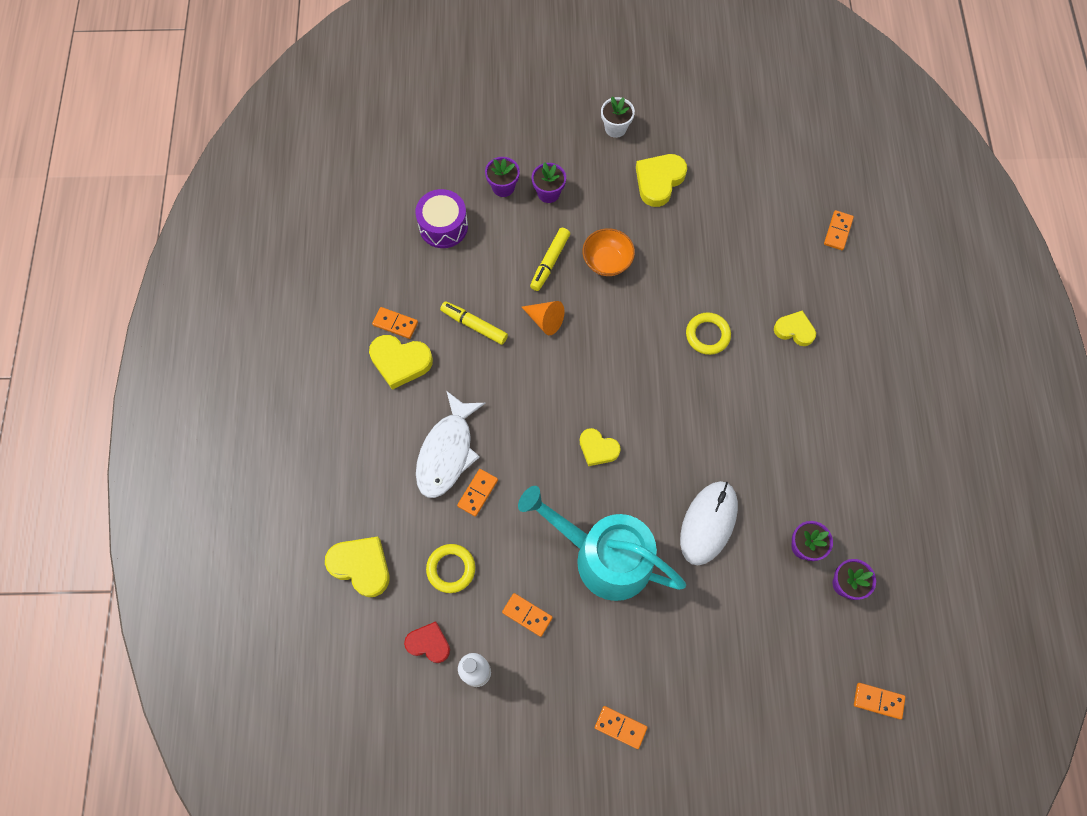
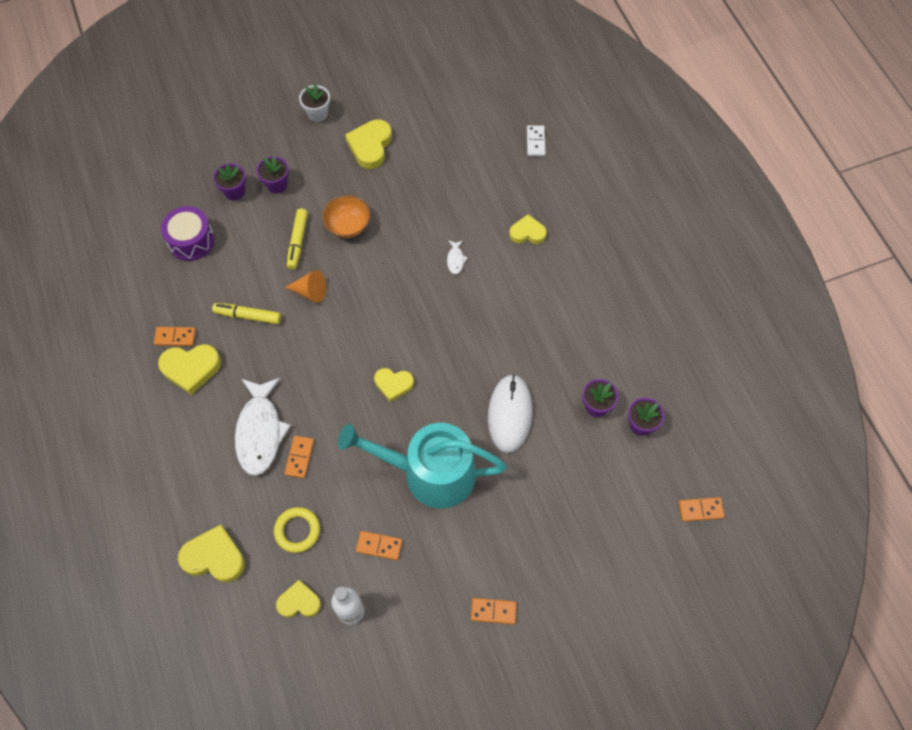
camera: 20 degrees left, 5 degrees down
red heart [404,621,450,663] -> yellow heart [276,580,321,618]
yellow ring [686,312,731,355] -> white fish [447,240,468,274]
orange domino [824,210,854,250] -> white domino [527,125,545,156]

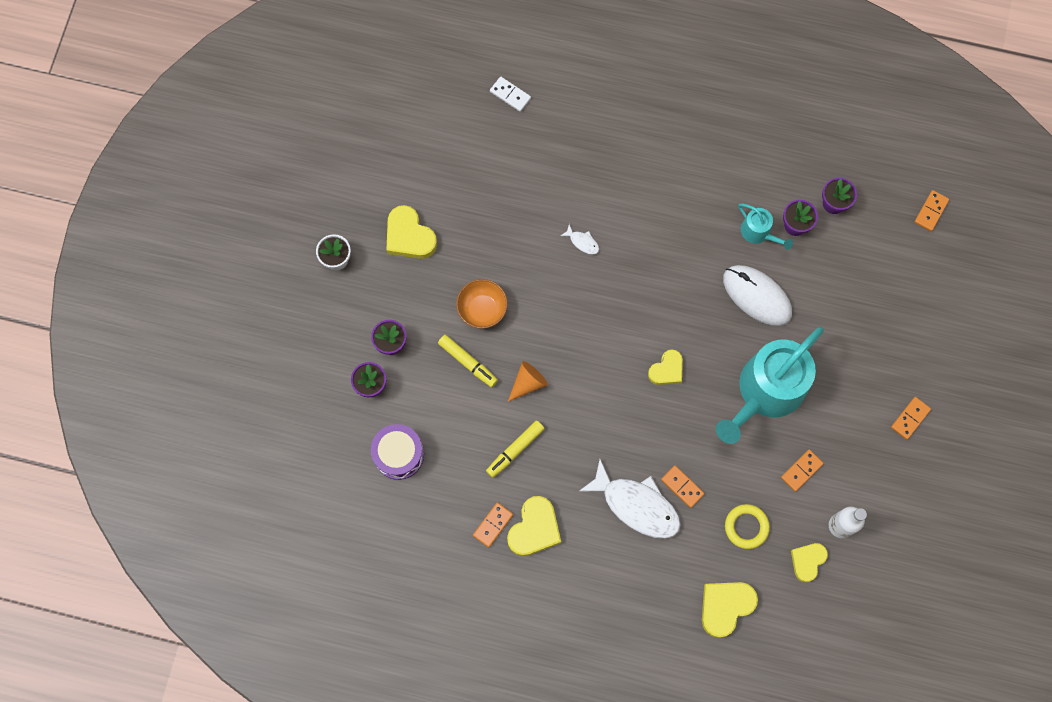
camera: 55 degrees left, 10 degrees up
yellow heart [509,214,547,244] -> none
none -> turquoise watering can [739,204,793,250]

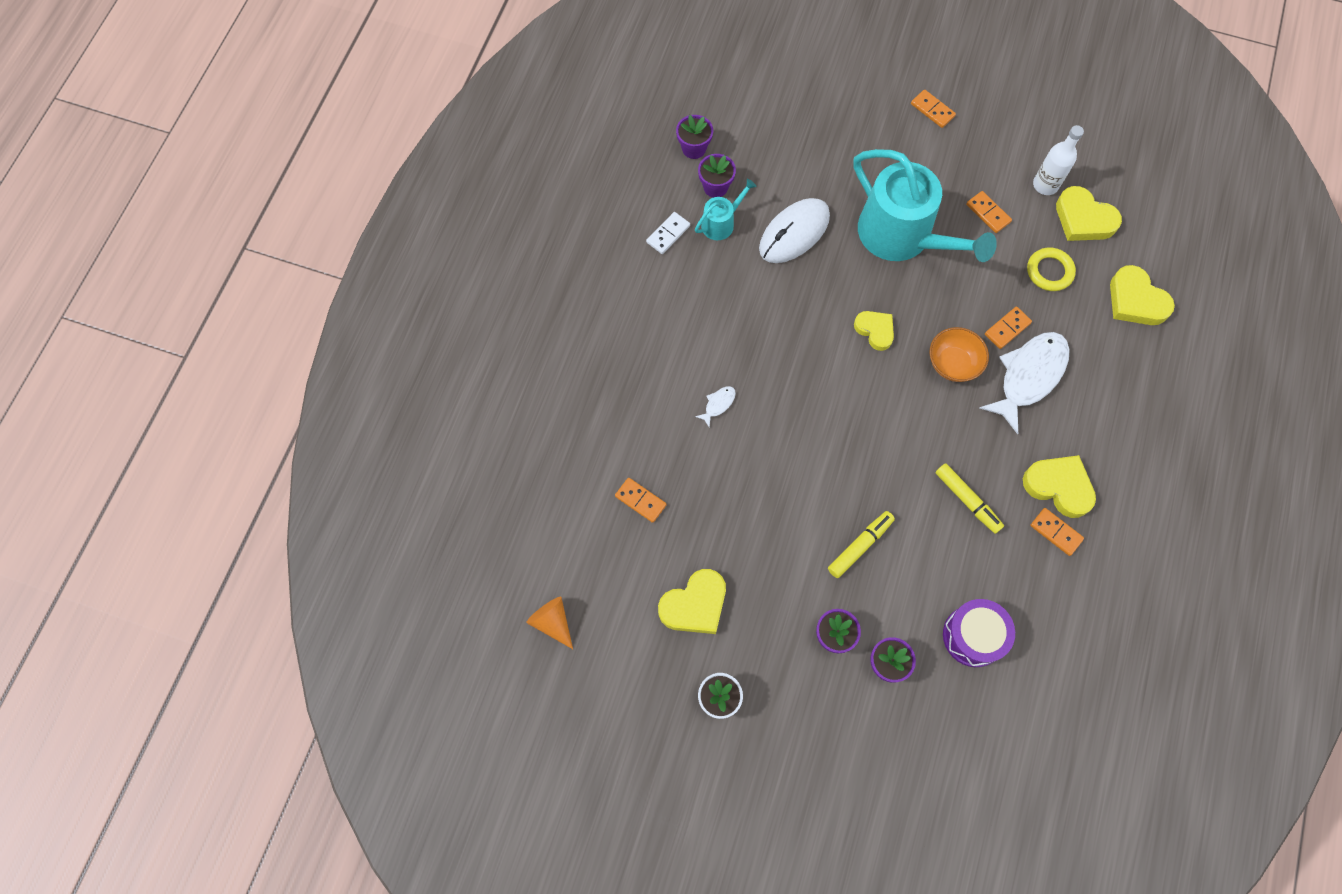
camera: 85 degrees left, 5 degrees down
orange bowl [456,279,508,329] -> orange bowl moved to [930,327,989,382]
white domino [490,77,531,112] -> white domino moved to [646,212,690,254]
orange cone [508,361,548,402] -> orange cone moved to [526,597,573,649]
yellow heart [791,543,828,582] -> yellow heart [1056,186,1122,241], size x1.52
orange domino [914,190,949,231] -> orange domino moved to [615,478,666,523]

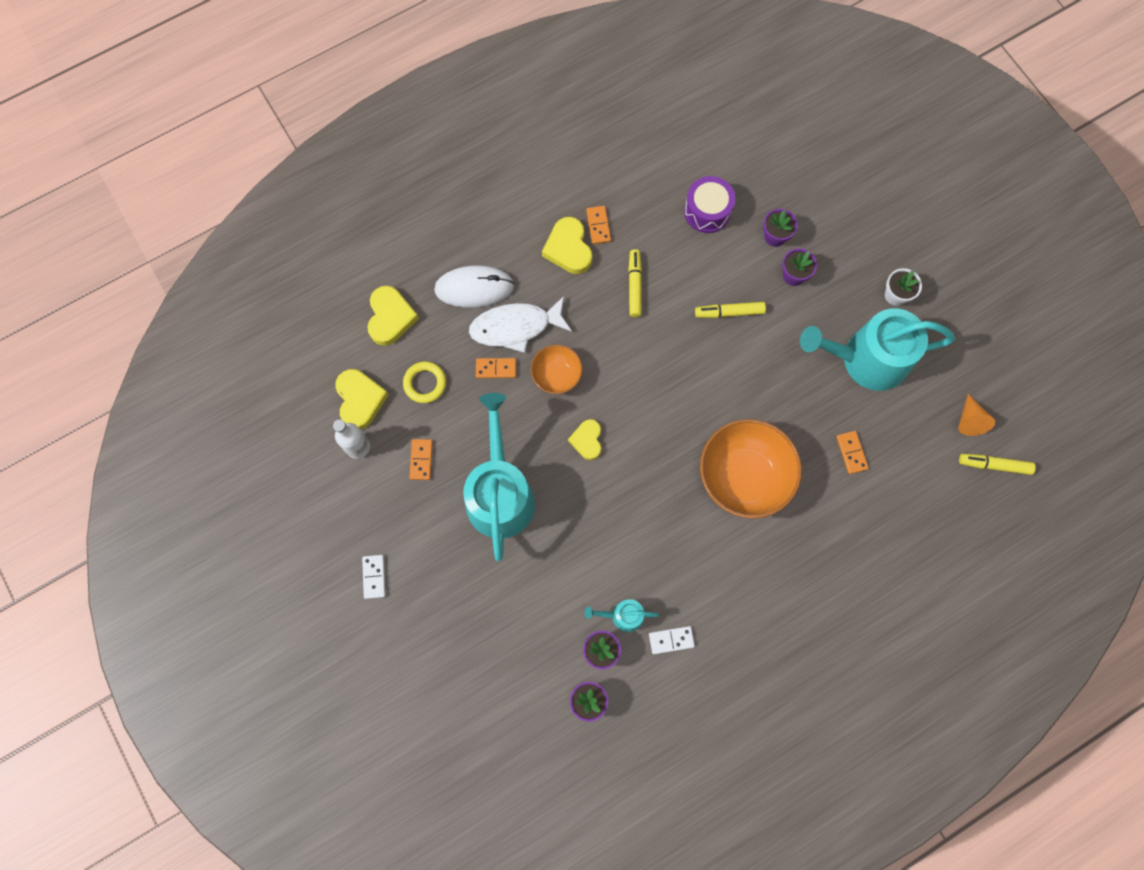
camera: 140 degrees left, 5 degrees up
yellow heart [658,569,726,634] -> turquoise watering can [800,308,955,391]
white fish [695,386,736,427] -> orange bowl [700,419,802,519]
white mouse [759,198,830,263] -> white mouse moved to [434,266,514,308]
orange domino [911,90,956,128] -> white domino [362,555,386,599]
none -> yellow marker [959,454,1036,475]

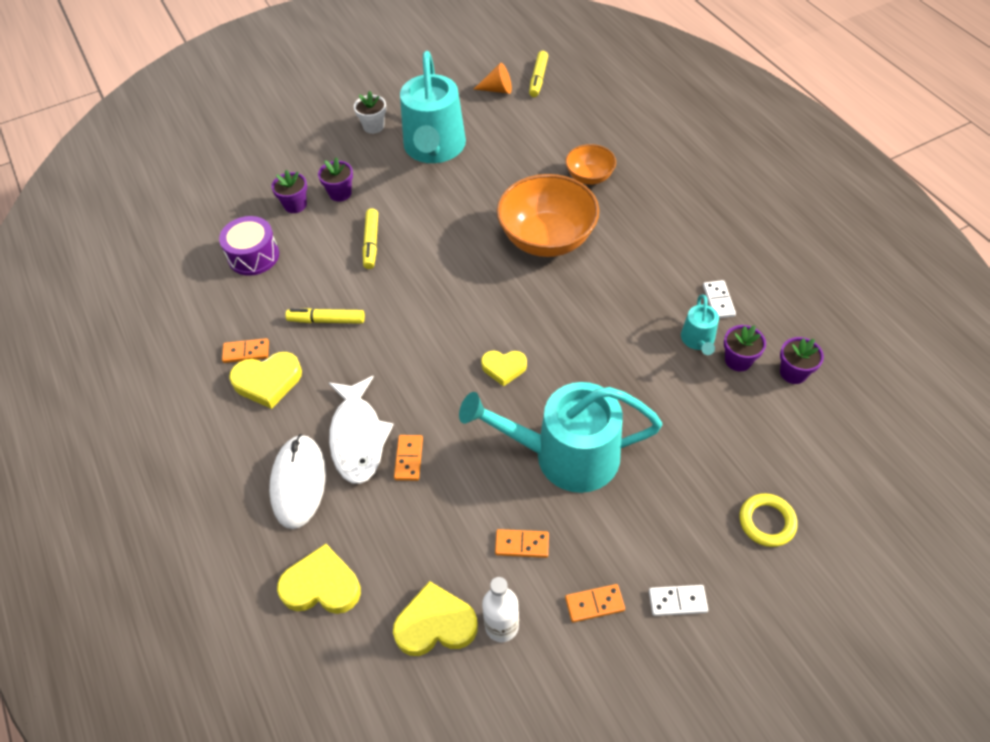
camera: 85 degrees left, 20 degrees down
yellow ring [403,361,446,403] -> yellow ring moved to [740,493,798,547]
orange bowl [531,345,583,394] -> orange bowl moved to [565,144,616,185]
orange domino [836,431,869,474] -> orange domino moved to [565,584,625,623]

